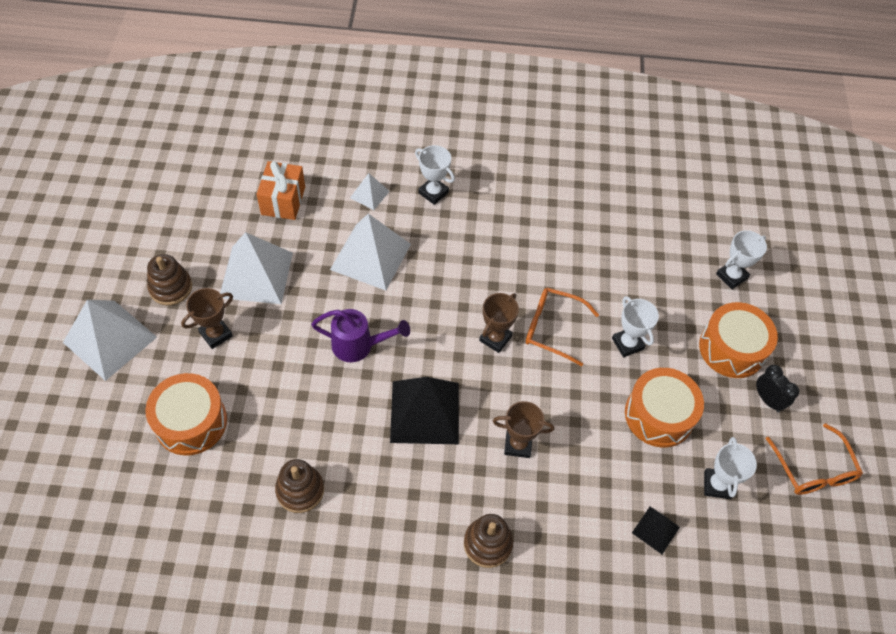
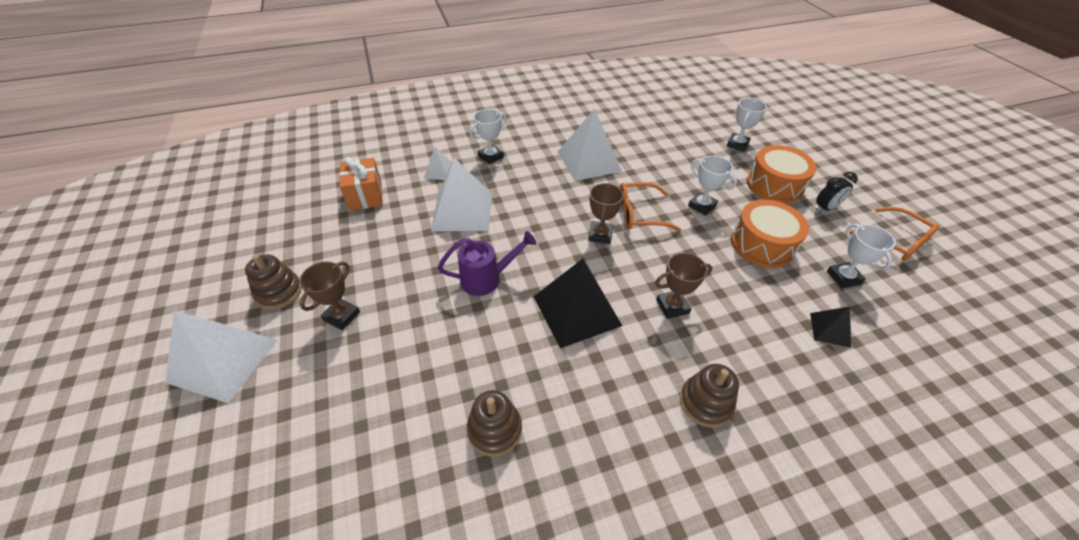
camera: 20 degrees left, 10 degrees down
orange drum [145,373,227,455] -> none
white pyramid [220,232,293,304] -> white pyramid moved to [558,109,622,181]
white trophy [415,145,455,205] -> white trophy turned 60 degrees counterclockwise [470,109,506,164]
black clock [756,365,799,412] -> black clock turned 120 degrees clockwise [816,172,858,212]

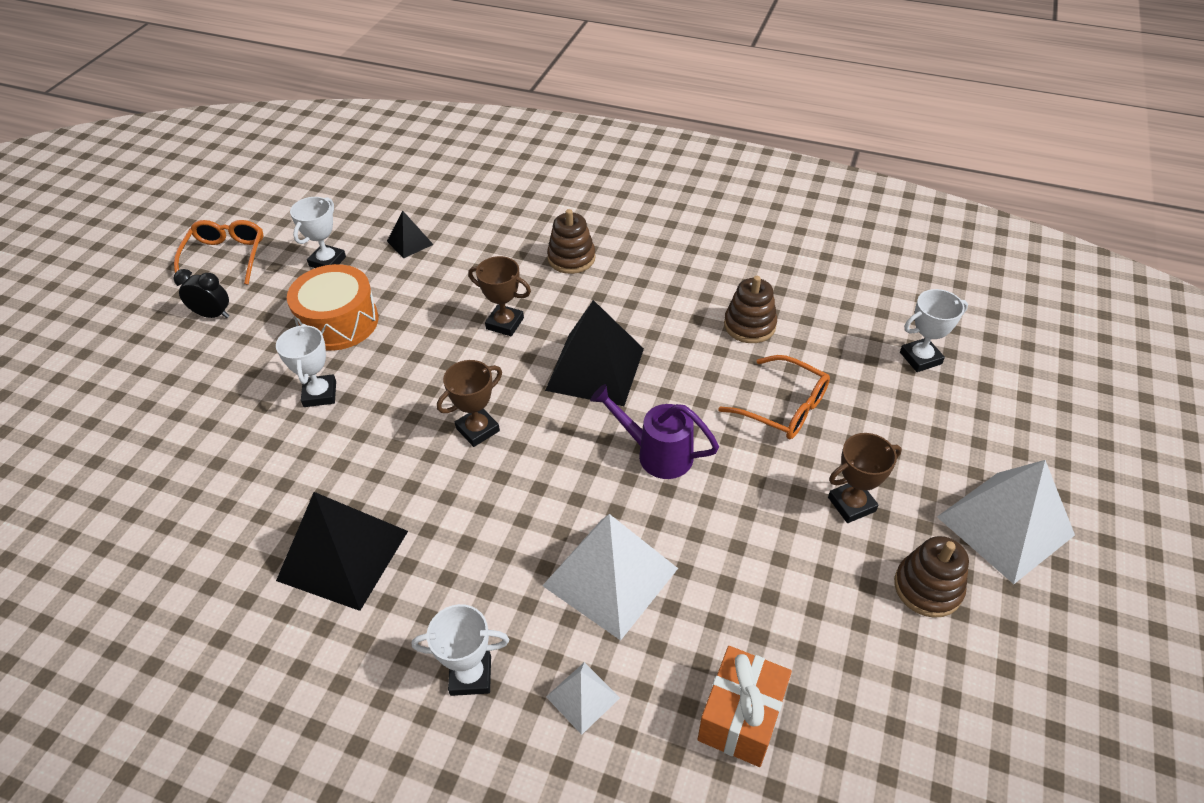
camera: 140 degrees left, 0 degrees up
white pyramid [558,109,622,181] -> black pyramid [276,492,408,611]
orange glasses [619,182,681,232] -> orange glasses moved to [718,355,830,439]
white trophy [727,98,767,152] -> white trophy moved to [900,289,968,372]
orange drum [747,145,817,203] -> none

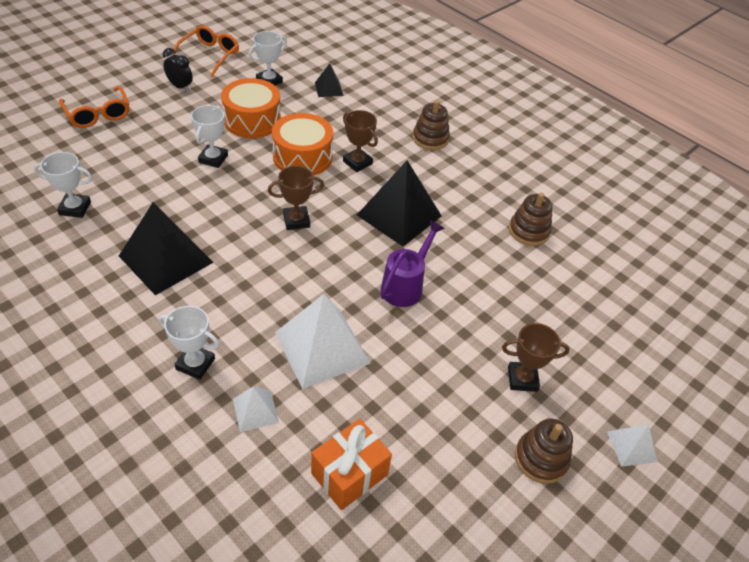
camera: 20 degrees right, 0 degrees up
purple watering can [590,384,719,479] -> purple watering can turned 75 degrees clockwise [381,220,445,307]
orange glasses [718,355,830,439] -> orange glasses moved to [59,86,129,128]
white trophy [900,289,968,372] -> white trophy moved to [34,152,92,218]
white pyramid [937,460,1075,584] -> white pyramid [607,424,657,467], size x0.49
none -> orange drum [272,113,333,175]

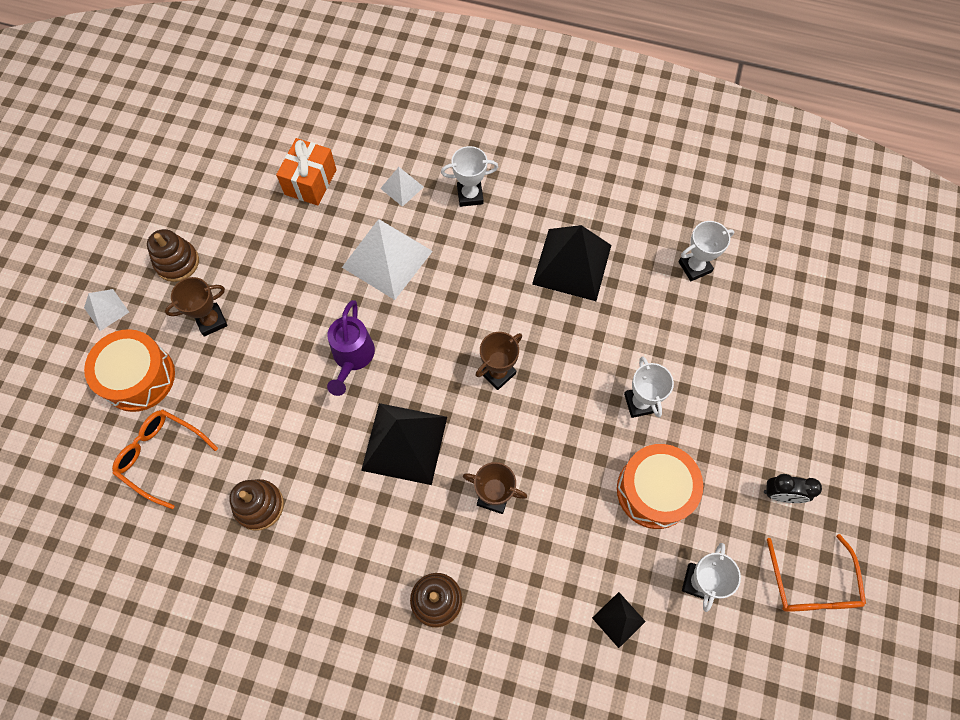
camera: 155 degrees right, 20 degrees up
orange glasses [59,86,129,128] -> orange glasses moved to [112,409,218,510]
orange drum [272,113,333,175] -> orange drum moved to [84,329,175,412]

